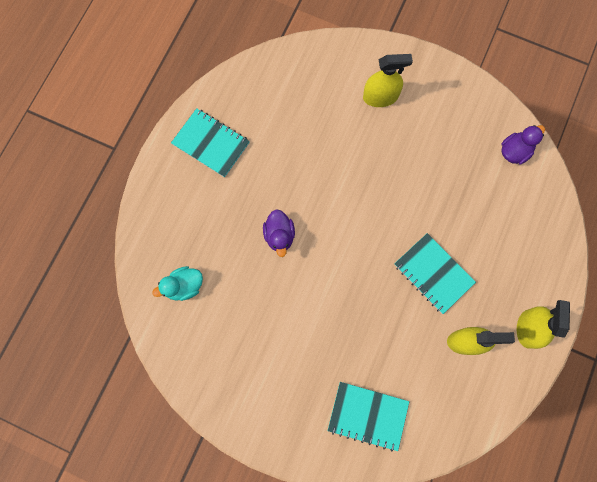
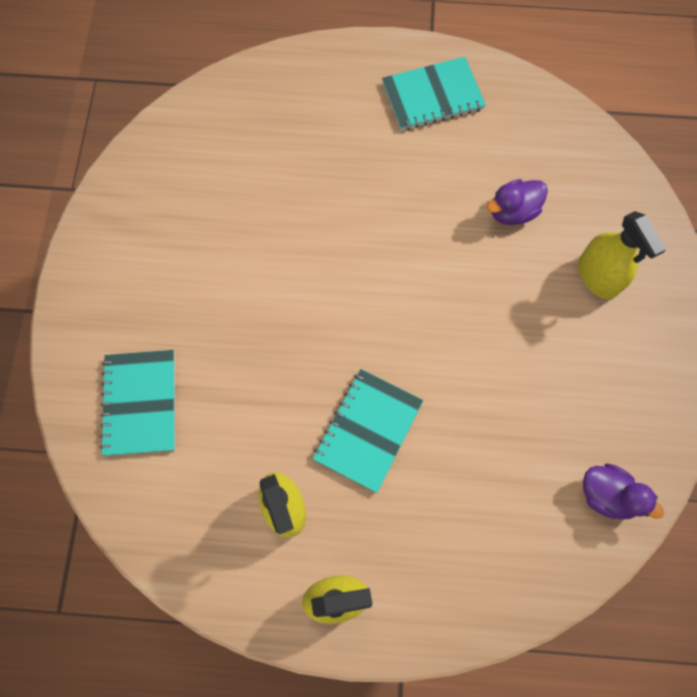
camera: 70 degrees right, 5 degrees down
turquoise duck [152,266,203,301] -> none
turquoise notebook [171,108,250,177] -> turquoise notebook turned 60 degrees clockwise [382,57,486,131]
purple duck [263,209,295,257] -> purple duck moved to [487,179,548,225]

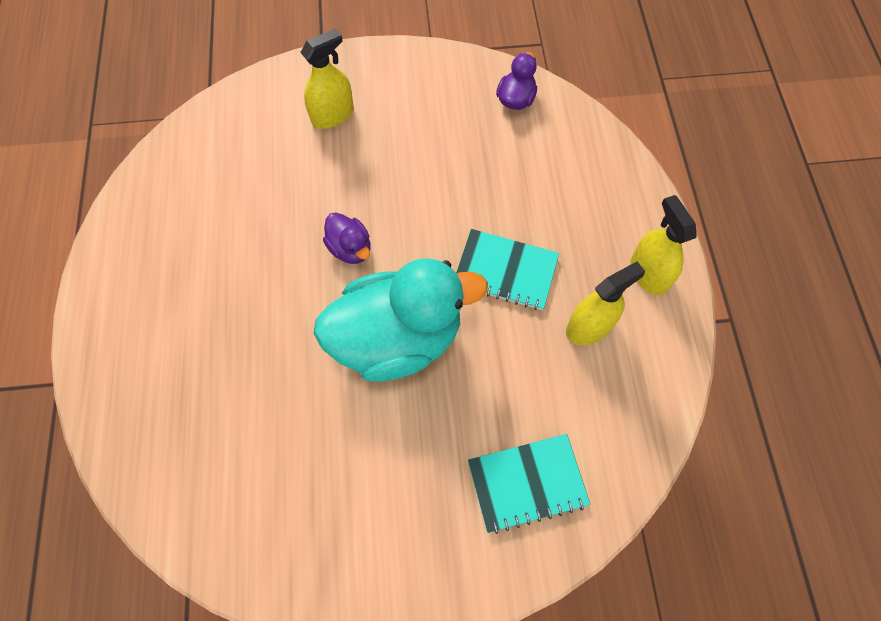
camera: 100 degrees left, 5 degrees down
turquoise notebook [382,57,486,131] -> none
purple duck [487,179,548,225] -> purple duck moved to [323,212,370,264]
none -> turquoise duck [313,258,488,382]

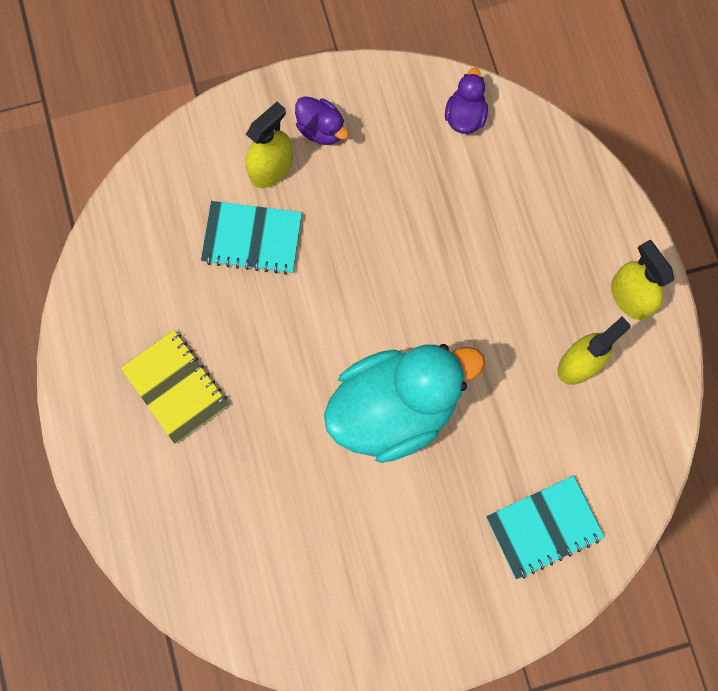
camera: 10 degrees left, 10 degrees up
purple duck [323,212,370,264] -> purple duck moved to [295,96,349,145]
turquoise notebook [456,229,559,310] -> turquoise notebook moved to [201,201,302,275]
none -> yellow notebook [120,330,229,444]

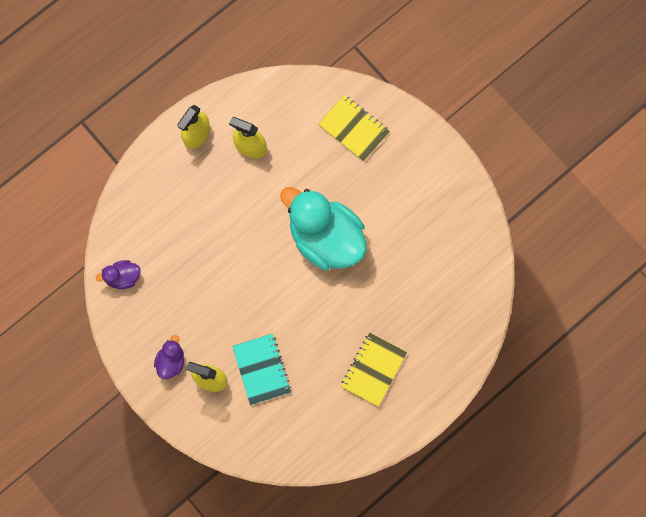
camera: 115 degrees left, 0 degrees up
turquoise notebook [486,475,604,579] -> yellow notebook [318,95,390,162]

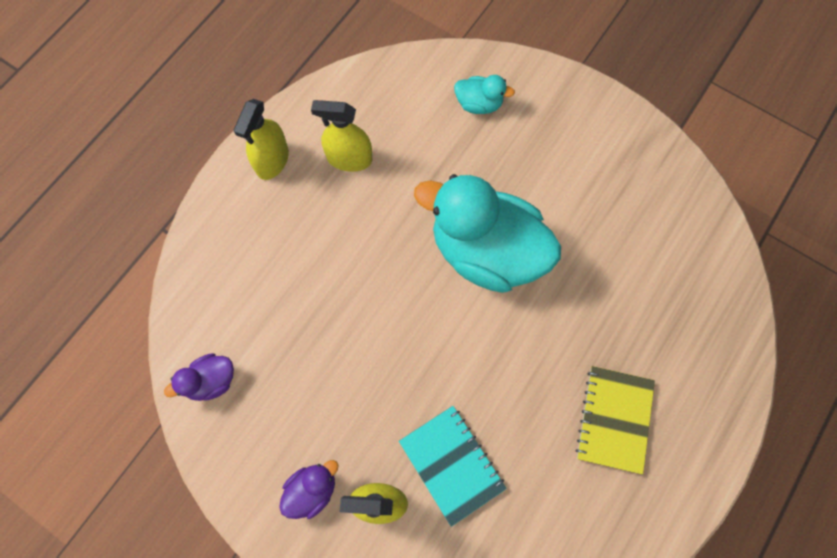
camera: 15 degrees left, 5 degrees down
purple duck [154,335,184,379] -> purple duck turned 45 degrees clockwise [279,460,339,519]
yellow notebook [318,95,390,162] -> turquoise duck [454,75,515,114]

